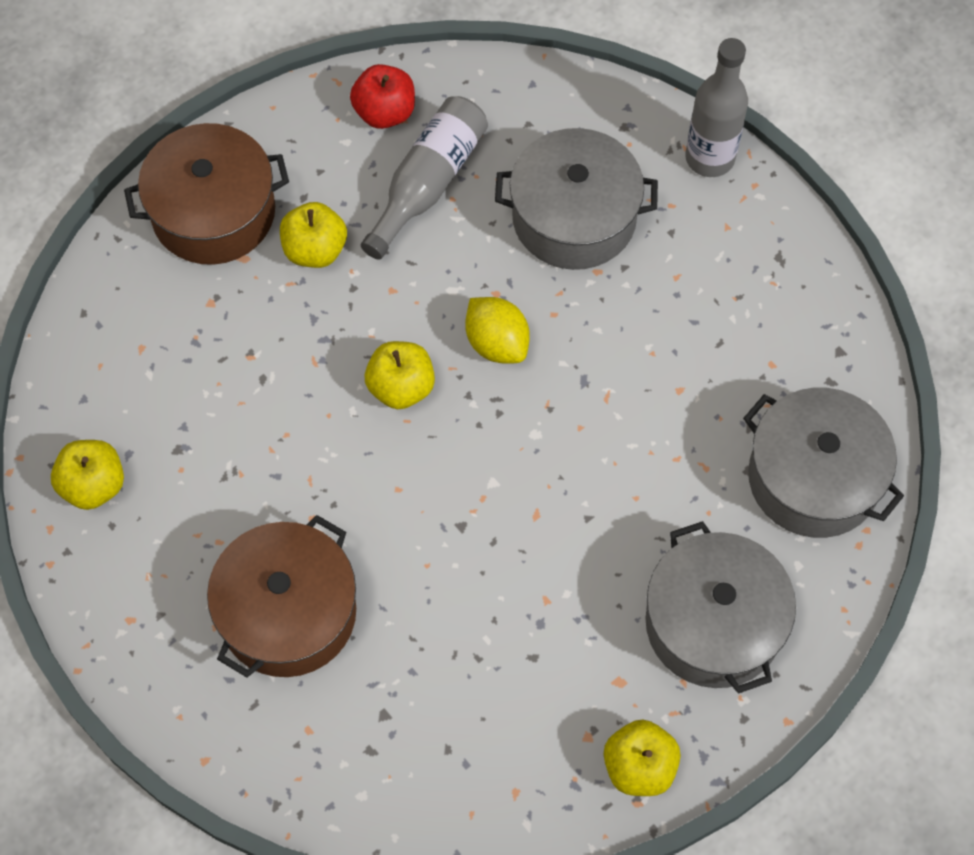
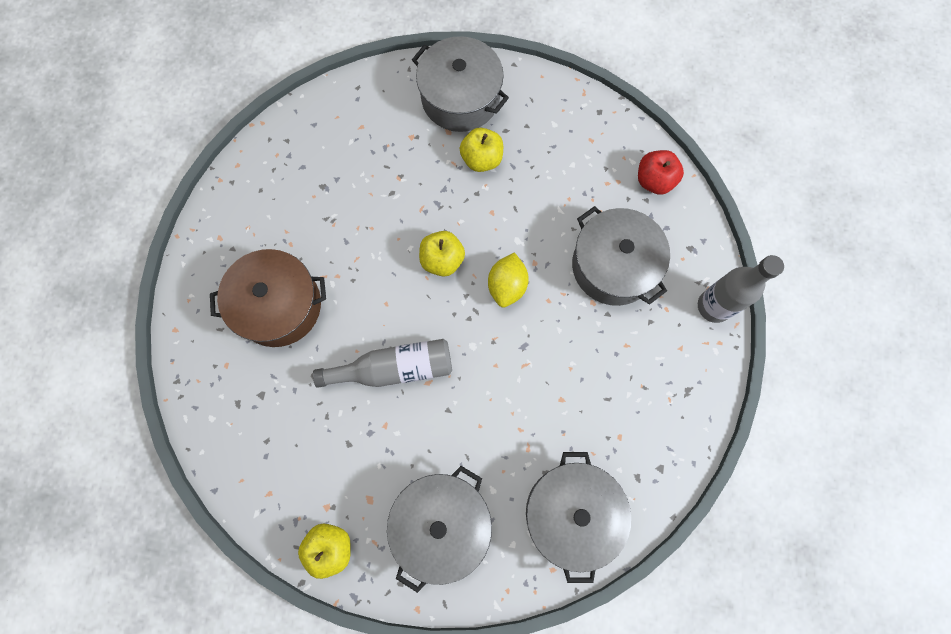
camera: 50 degrees right, 10 degrees up
yellow apple [51,440,124,510] -> none
brown pot [124,123,289,265] -> grey pot [412,36,509,132]
red apple [350,64,415,129] -> red apple moved to [638,150,684,195]
grey bottle [361,96,488,260] -> grey bottle moved to [313,339,452,388]

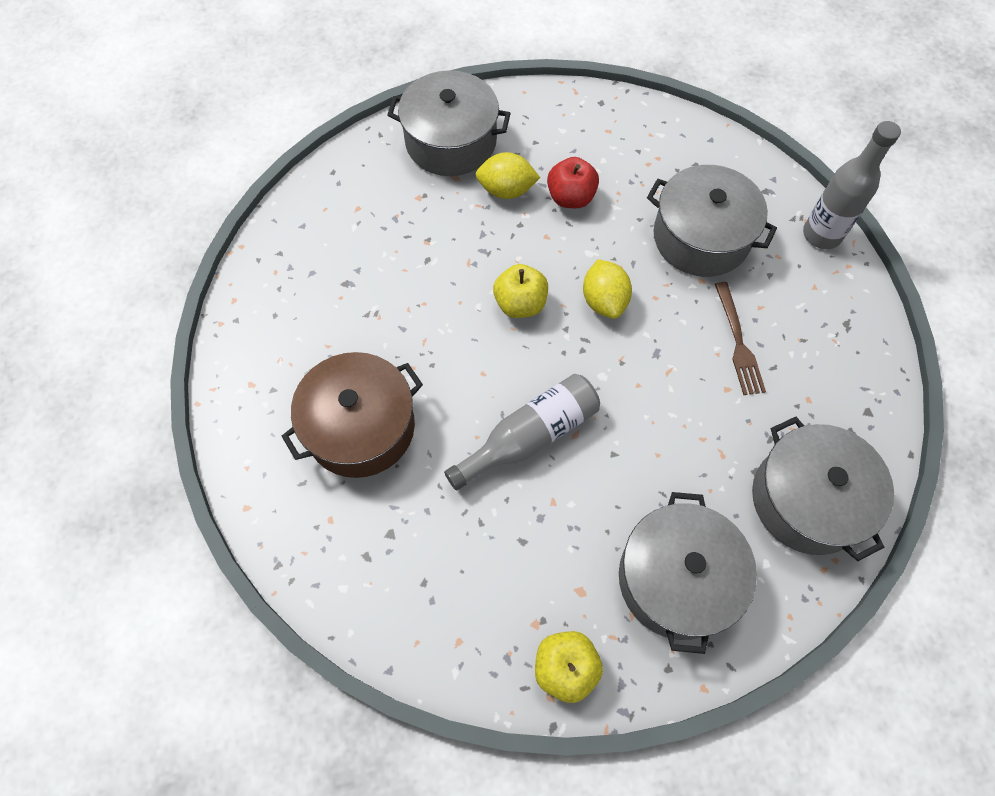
camera: 25 degrees left, 10 degrees down
yellow apple [460,128,503,172] -> yellow lemon [475,152,540,199]
red apple [638,150,684,195] -> red apple moved to [547,157,599,208]
none -> brown fork [715,282,766,395]

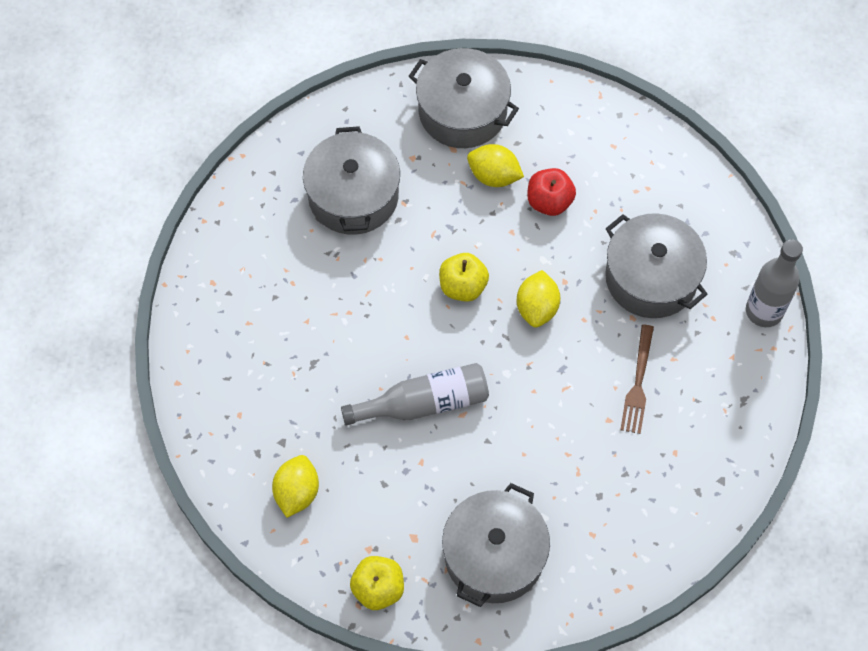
camera: 20 degrees right, 0 degrees up
brown pot [281,352,423,478] -> none
grey pot [752,417,894,561] -> grey pot moved to [303,126,400,235]
none -> yellow lemon [272,455,319,518]

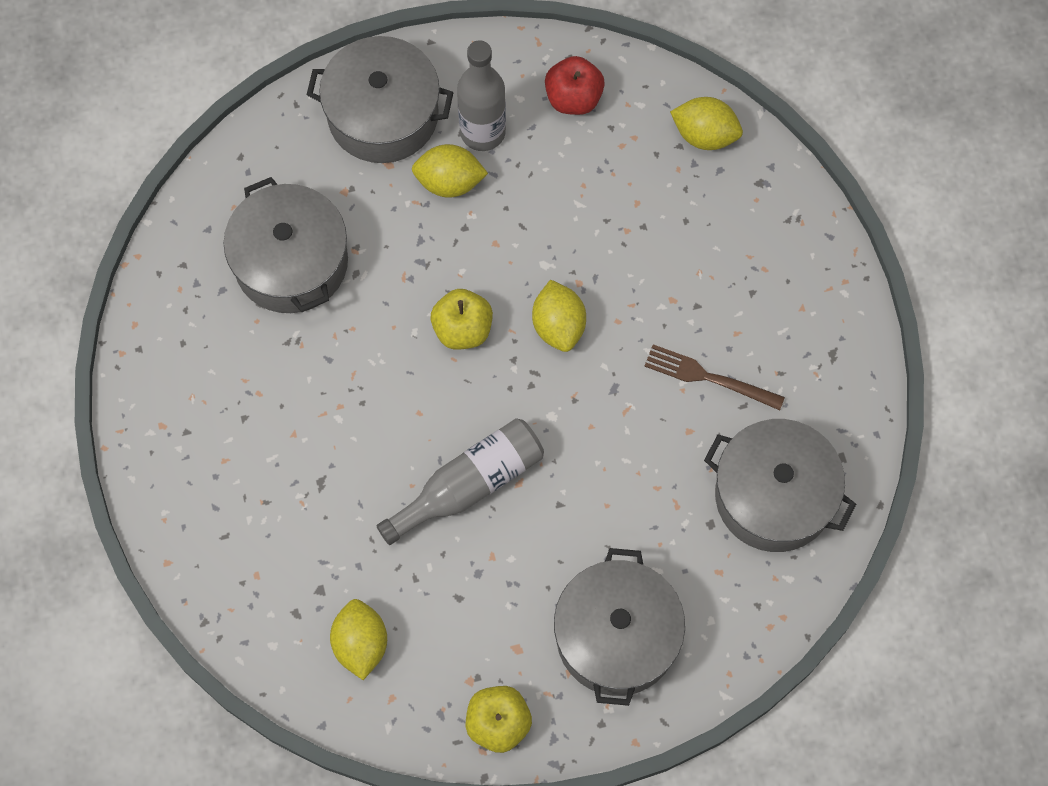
camera: 20 degrees left, 5 degrees up
red apple [527,168,576,216] -> red apple moved to [545,56,605,115]
grey pot [605,213,708,318] -> grey pot moved to [704,419,856,552]
brown fork [620,324,654,434] -> brown fork turned 120 degrees clockwise [644,344,785,410]
grey bottle [746,239,803,327] -> grey bottle moved to [457,40,506,151]
none -> yellow lemon [670,97,743,150]

